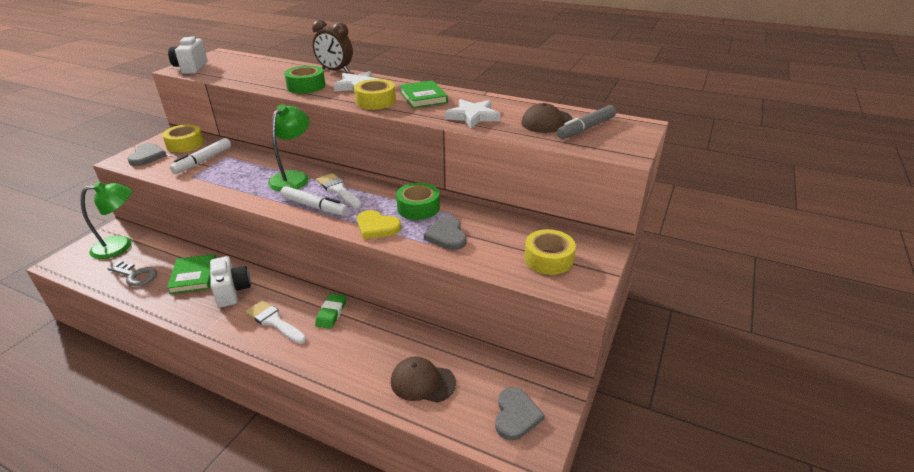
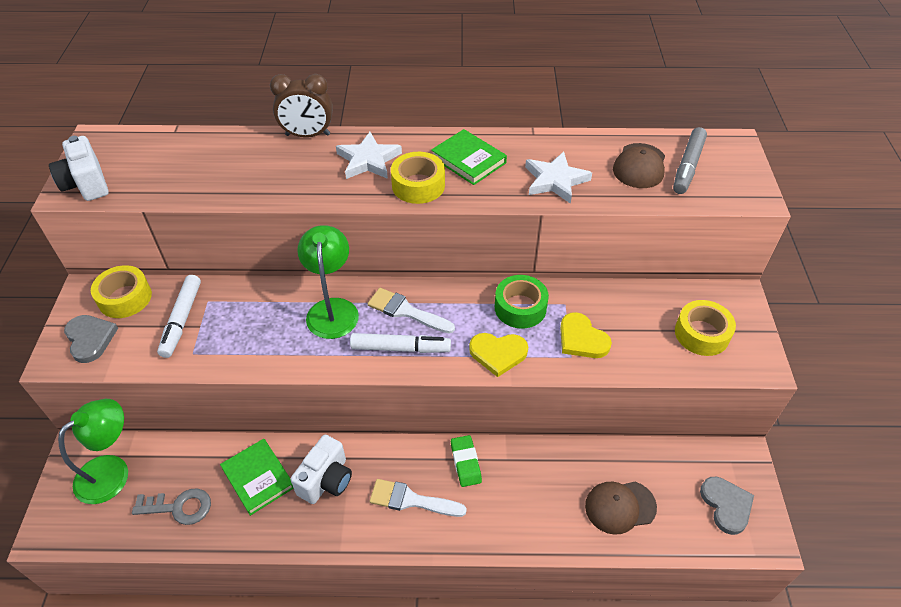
camera: 25 degrees left, 15 degrees up
white camera [210,256,251,307] -> white camera turned 75 degrees clockwise [291,435,352,504]
green tape [284,66,325,94] -> none
grey heart [424,216,466,250] -> yellow heart [560,312,612,358]

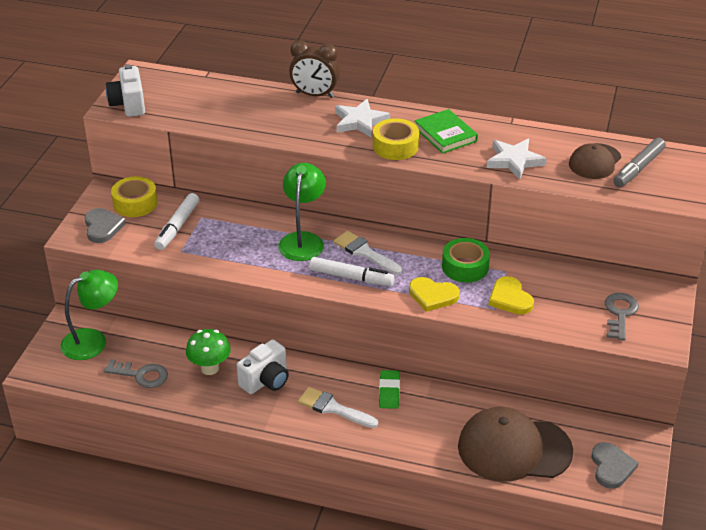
camera: 15 degrees right, 10 degrees down
green book [220,439,294,516] -> green mushroom [186,329,231,375]
brown cap [585,482,657,535] -> brown cap [458,407,573,482], size x1.76
yellow tape [675,300,736,356] -> grey key [605,293,639,341]

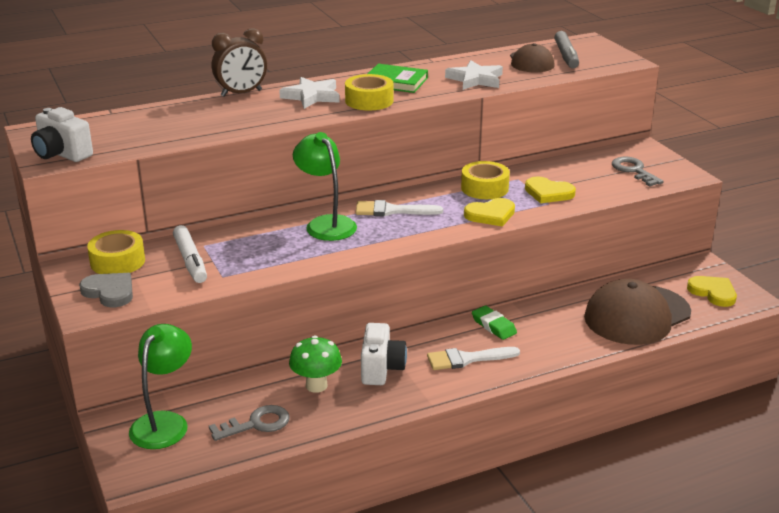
camera: 40 degrees left, 10 degrees down
white marker [309,257,395,286] -> none
green tape [442,238,490,283] -> yellow tape [461,161,510,199]
grey heart [591,442,639,489] -> yellow heart [687,276,737,307]

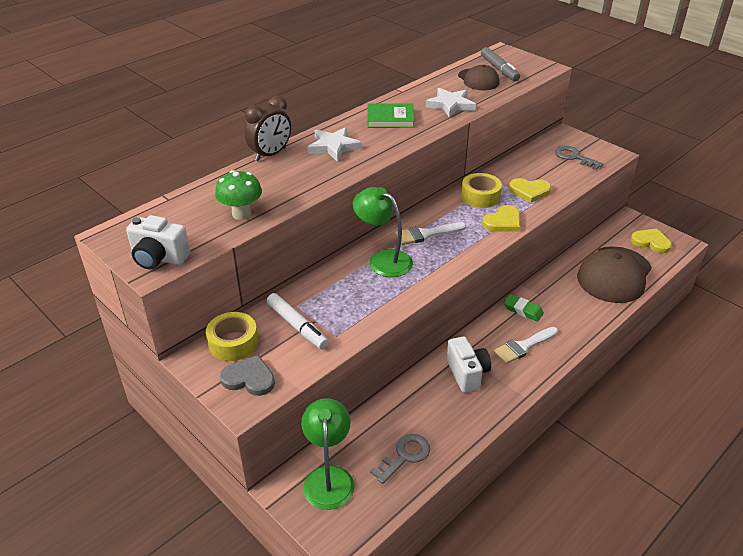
camera: 20 degrees left, 10 degrees up
green mushroom [289,335,342,393] -> green mushroom moved to [215,170,262,220]
yellow tape [345,74,394,111] -> none

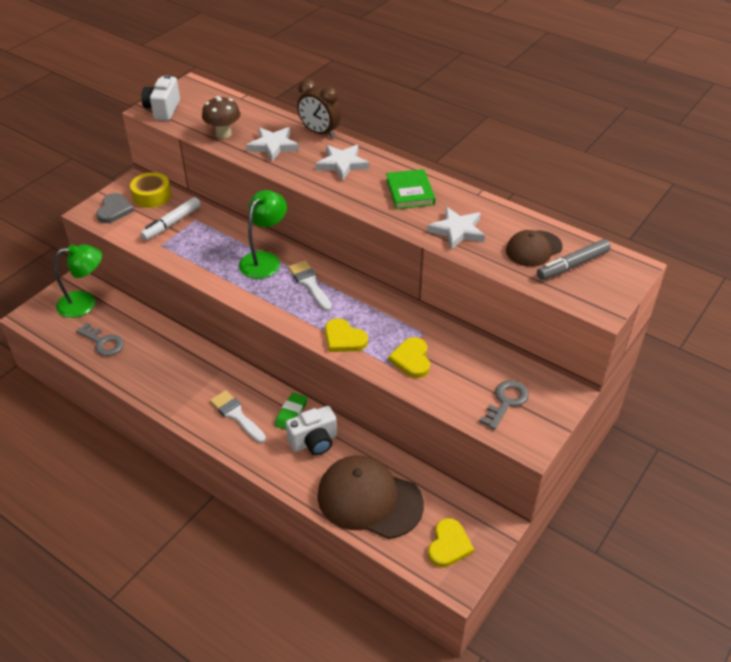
camera: 80 degrees right, 5 degrees up
green mushroom [215,170,262,220] -> brown mushroom [202,96,240,139]
white camera [446,337,491,392] -> white camera moved to [286,406,337,455]
yellow tape [461,173,502,208] -> none
none -> white star [246,127,299,162]

